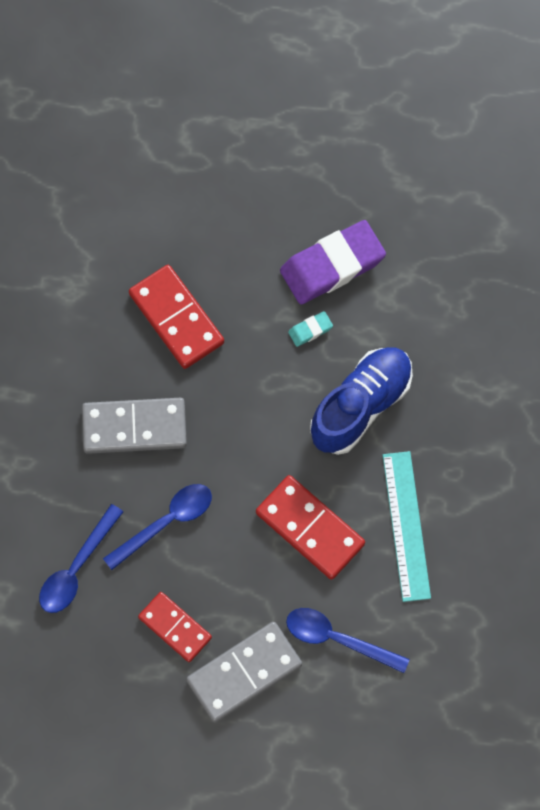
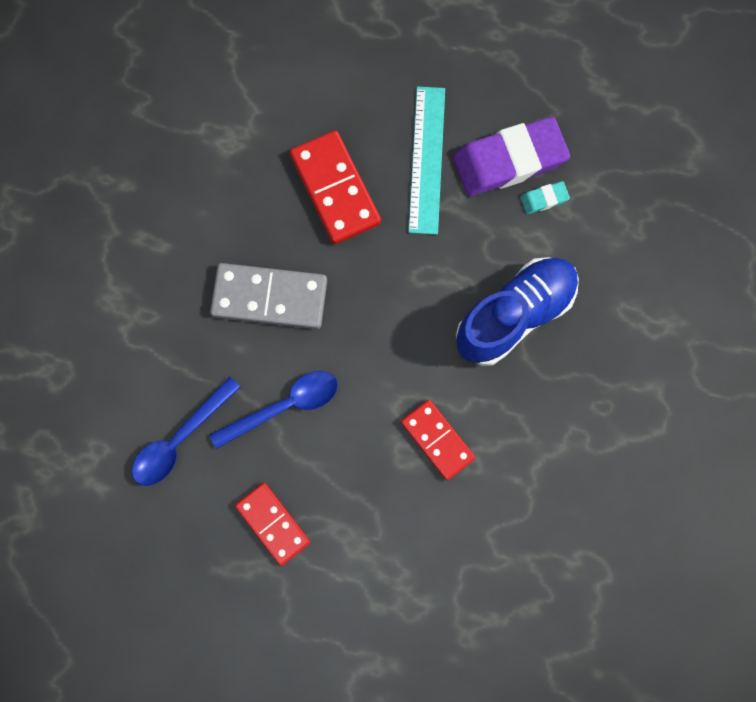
camera: 10 degrees right, 5 degrees up
grey domino [186,622,302,722] -> none
red domino [256,475,365,580] -> red domino [401,400,475,481], size x0.66
blue spoon [286,608,410,673] -> none
turquoise eraser [288,311,333,347] -> turquoise eraser moved to [520,181,570,214]
turquoise ruler [383,451,431,602] -> turquoise ruler moved to [408,87,445,235]

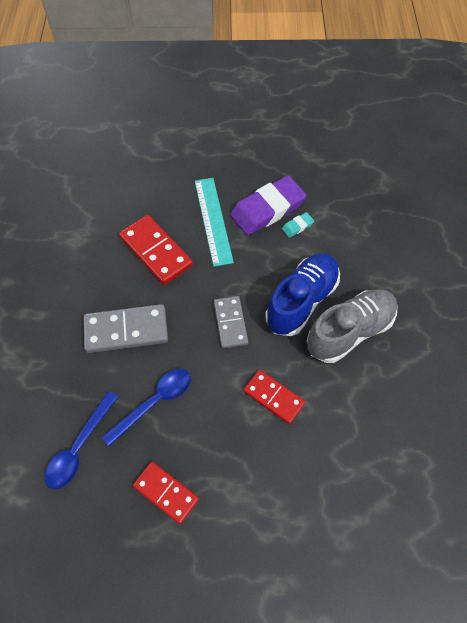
camera: 15 degrees left, 15 degrees down
none -> grey domino [214,296,248,349]
none -> grey shoe [307,289,398,363]

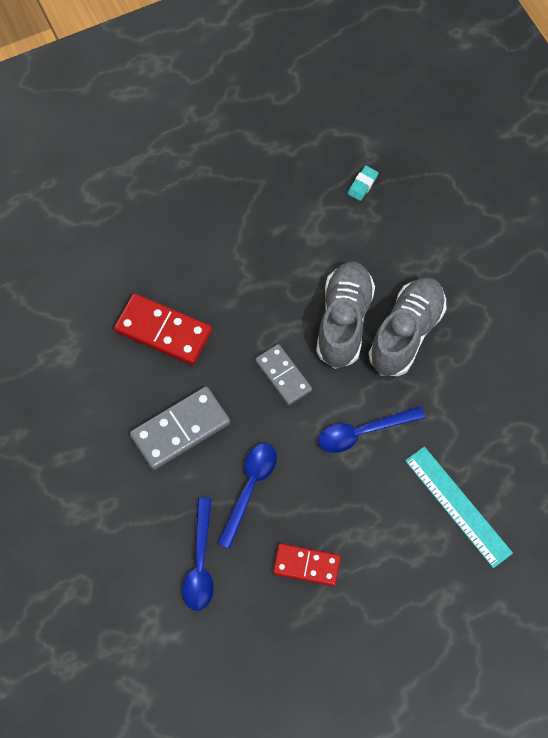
camera: 25 degrees left, 5 degrees up
turquoise ruler [195,178,234,267] -> turquoise ruler moved to [405,446,513,568]
purple eraser [230,176,306,235] -> none
red domino [243,370,305,424] -> blue spoon [318,406,425,453]
blue shoe [265,253,340,336] -> grey shoe [316,261,375,369]
turquoise eraser [282,212,314,238] -> turquoise eraser moved to [348,166,379,201]

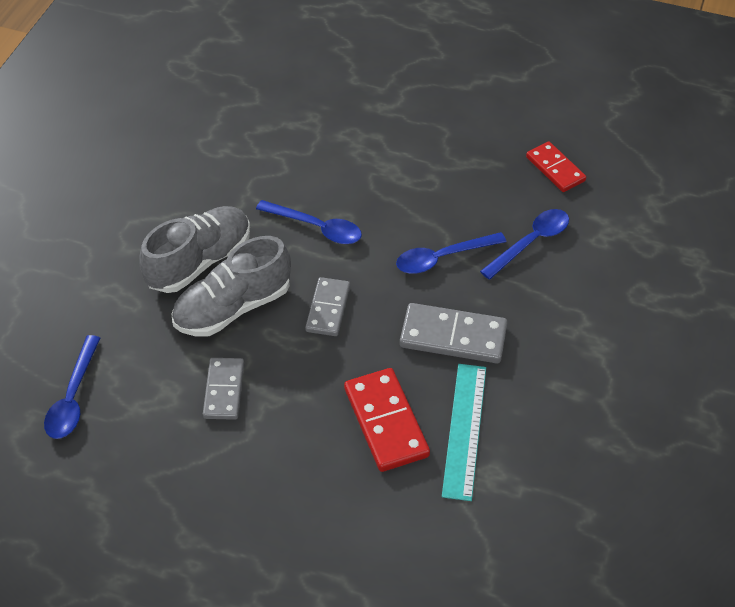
camera: 135 degrees left, 15 degrees down
red domino [273,543,341,586] -> red domino moved to [526,141,586,192]
turquoise eraser [348,166,379,201] -> blue spoon [44,335,100,439]
grey shoe [369,277,446,376] -> grey shoe turned 150 degrees clockwise [139,206,250,293]
turquoise ruler [405,446,513,568] -> turquoise ruler moved to [442,364,486,501]
none -> grey domino [203,358,244,420]

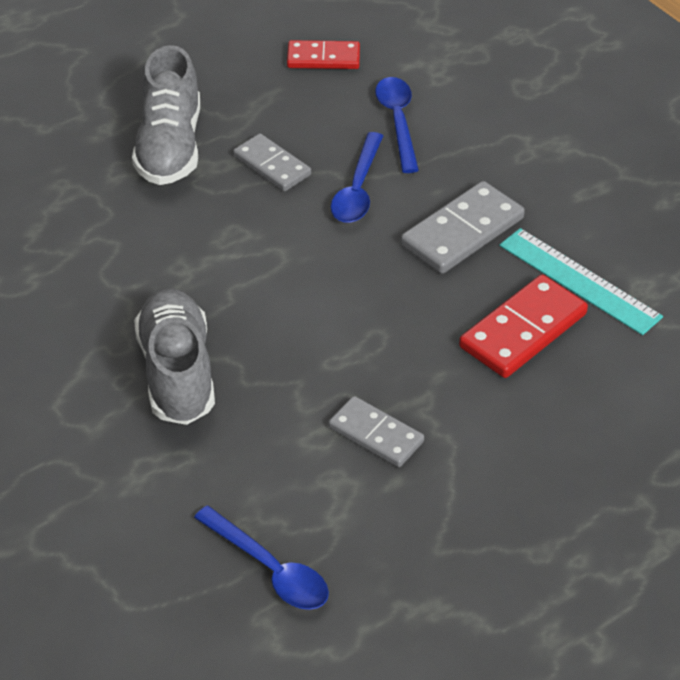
camera: 55 degrees left, 5 degrees down
grey shoe [171,236,291,336] -> grey shoe moved to [132,45,200,185]
blue spoon [256,200,362,244] -> none
grey domino [305,277,350,336] -> grey domino moved to [233,133,311,192]
red domino [344,368,430,472] -> red domino turned 60 degrees counterclockwise [459,274,588,378]

